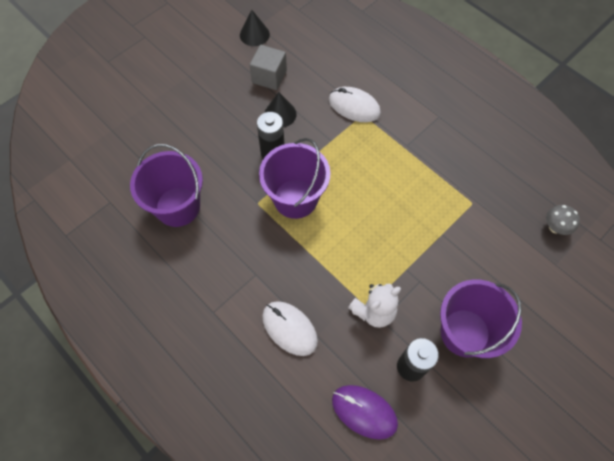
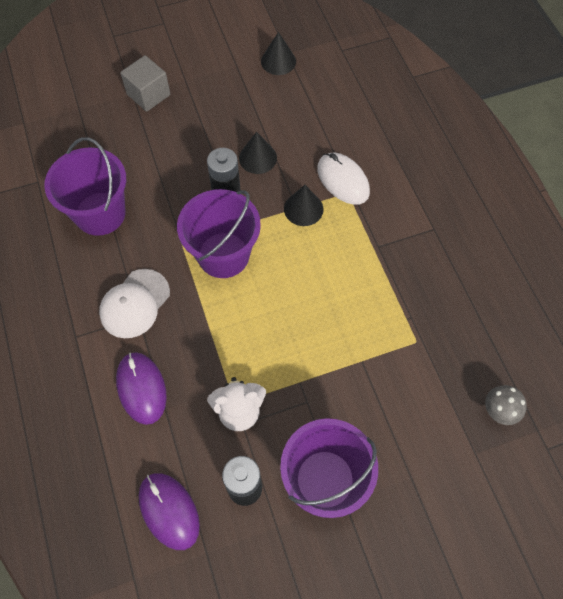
camera: 25 degrees right, 0 degrees up
grey cube [250,45,287,90] -> grey cube moved to [120,55,170,112]
white mouse [262,301,318,356] -> purple mouse [116,352,167,425]
none -> white cap [99,269,170,338]
none -> black cone [284,185,324,226]

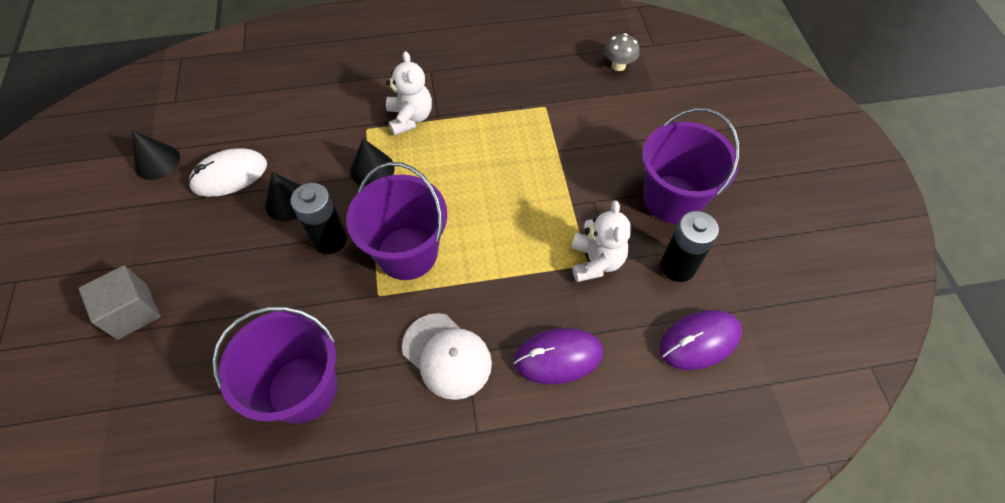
camera: 80 degrees left, 5 degrees down
white mouse [317,153,370,205] -> white mouse moved to [188,148,267,197]
none -> white teddy bear [386,51,432,136]

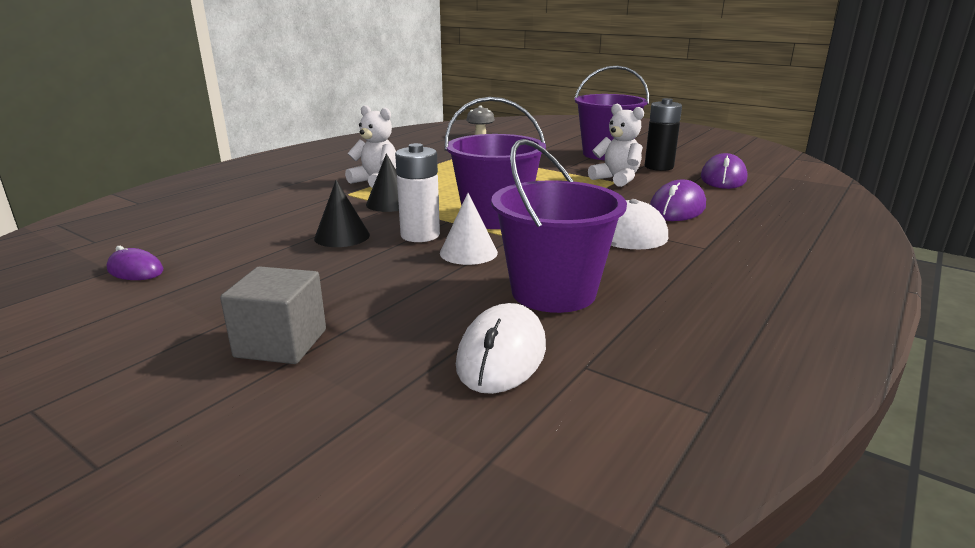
camera: 45 degrees left, 35 degrees down
black cone [132,130,180,180] -> purple mouse [107,246,163,280]
white mouse [188,148,267,197] -> white mouse moved to [456,303,546,394]
black battery [291,183,347,254] -> white battery [395,143,440,242]
none -> white cone [440,193,498,265]

